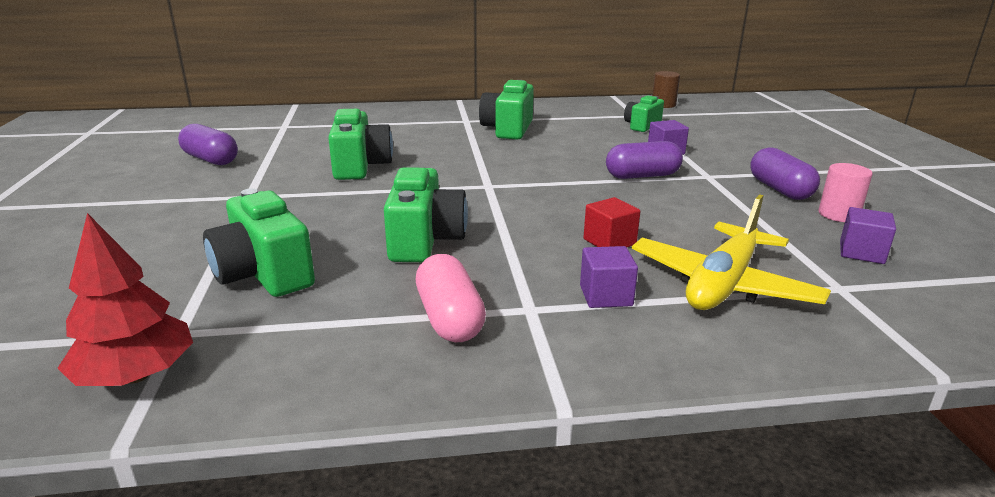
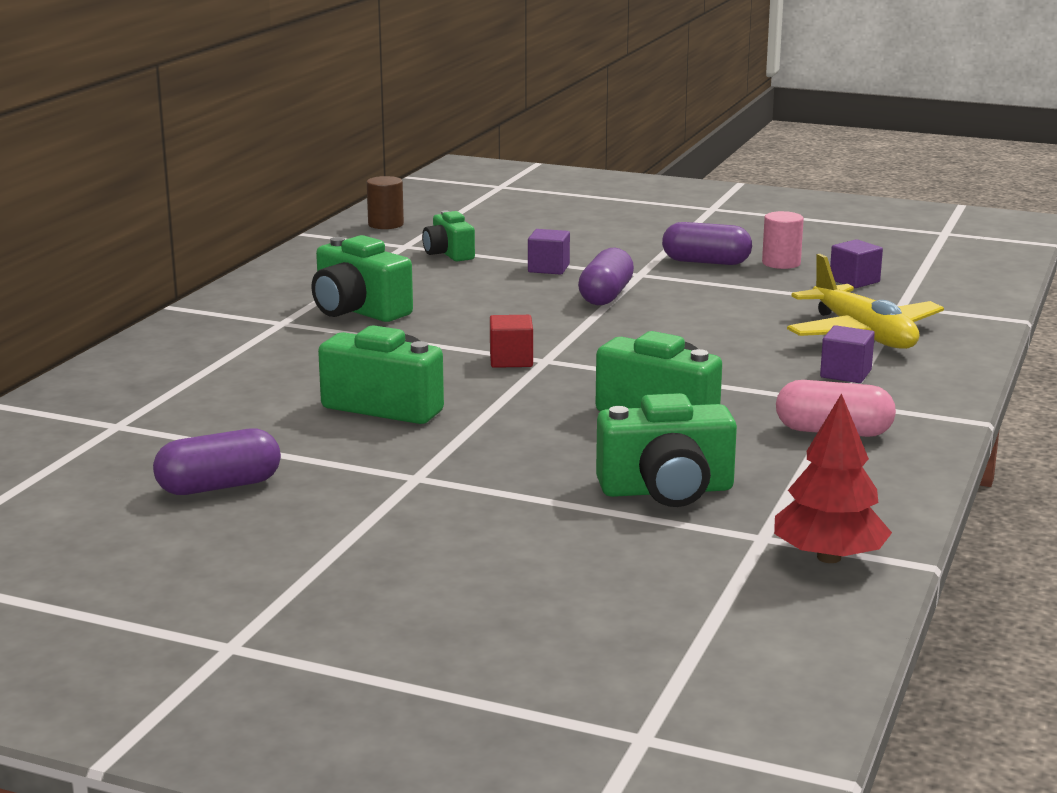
camera: 60 degrees left, 5 degrees down
red cube [583,197,641,247] -> red cube moved to [490,315,533,368]

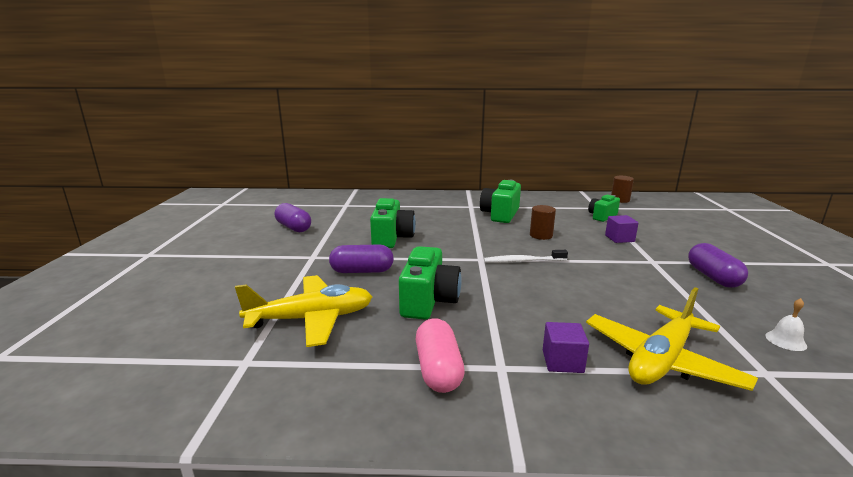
camera: 70 degrees right, 0 degrees up
red cube [490,315,533,368] -> none
purple capsule [578,248,634,305] -> purple capsule moved to [329,245,394,273]
green camera [596,393,737,507] -> yellow plane [235,275,372,347]
pink cylinder [762,211,804,269] -> none
red tree [774,393,892,563] -> none
purple cube [830,239,883,288] -> white bell [765,298,807,351]
none -> white toothbrush [484,250,568,263]
none -> brown cylinder [530,205,556,240]

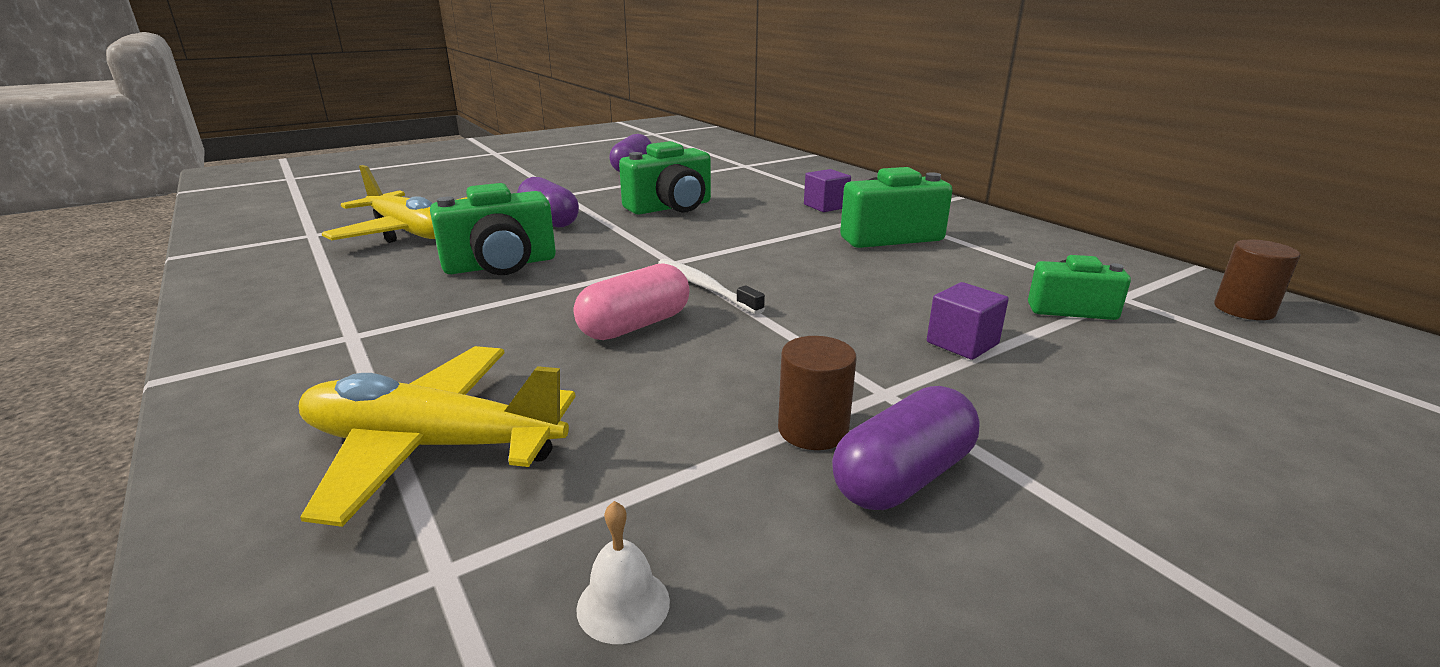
camera: 55 degrees right, 5 degrees up
pink capsule [415,318,465,393] -> pink capsule moved to [574,263,690,340]
brown cylinder [530,205,556,240] -> brown cylinder moved to [778,336,856,450]
purple cube [543,322,589,373] -> purple cube moved to [804,169,851,212]

